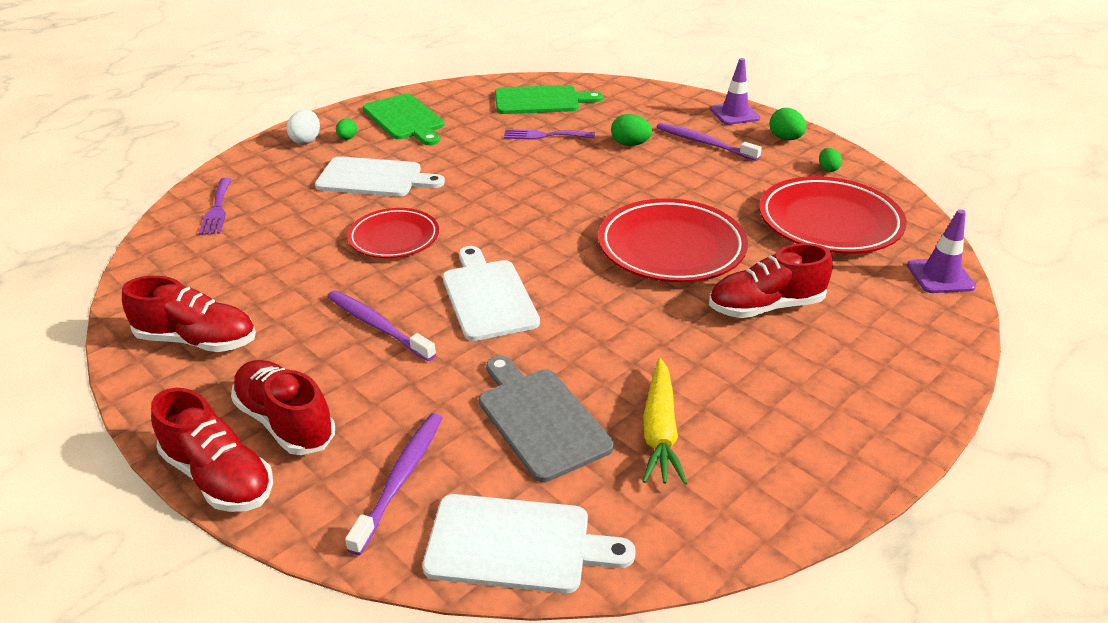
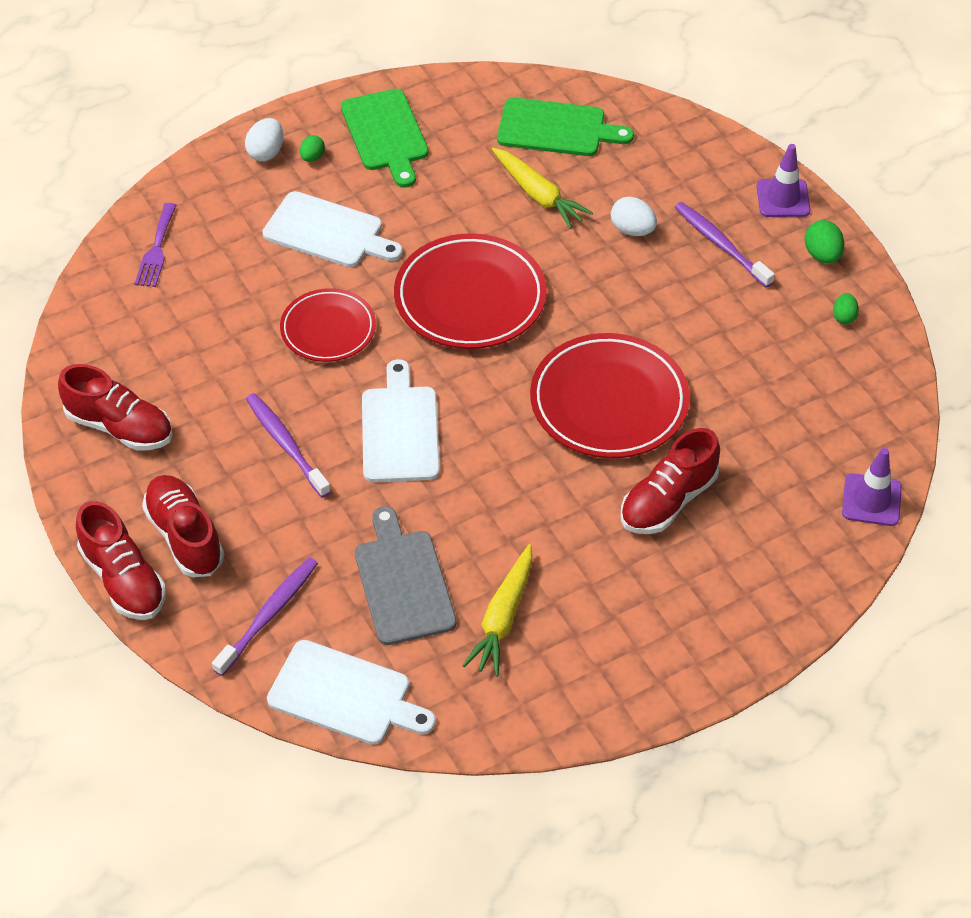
camera: 15 degrees right, 15 degrees up
purple fork [504,129,595,140] -> yellow carrot [492,148,593,229]
green egg [611,114,652,146] -> white egg [611,197,657,236]
red shoe [709,243,833,318] -> red shoe turned 45 degrees counterclockwise [621,428,720,534]
red plate [759,176,907,254] -> red plate moved to [394,233,547,349]

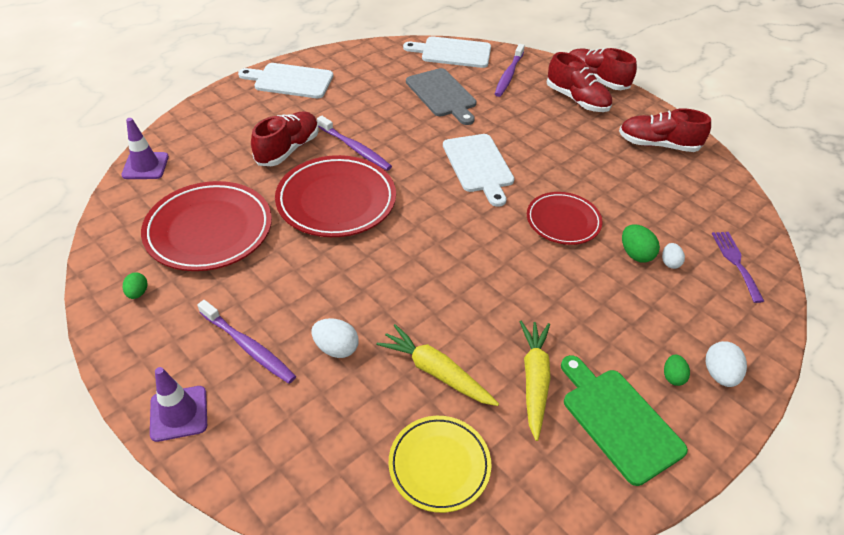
camera: 165 degrees right, 5 degrees down
purple toothbrush [246,393,331,498] -> purple toothbrush moved to [317,116,392,171]
white cutting board [262,191,403,267] -> white cutting board moved to [238,63,333,98]
red plate [394,233,547,349] -> red plate moved to [141,181,272,271]
yellow carrot [462,544,533,677] -> yellow carrot moved to [520,321,551,441]
green cutting board [497,97,634,156] -> yellow plate [389,416,492,513]
green egg [804,220,844,264] -> green egg moved to [622,224,660,263]
none -> white egg [662,243,685,269]

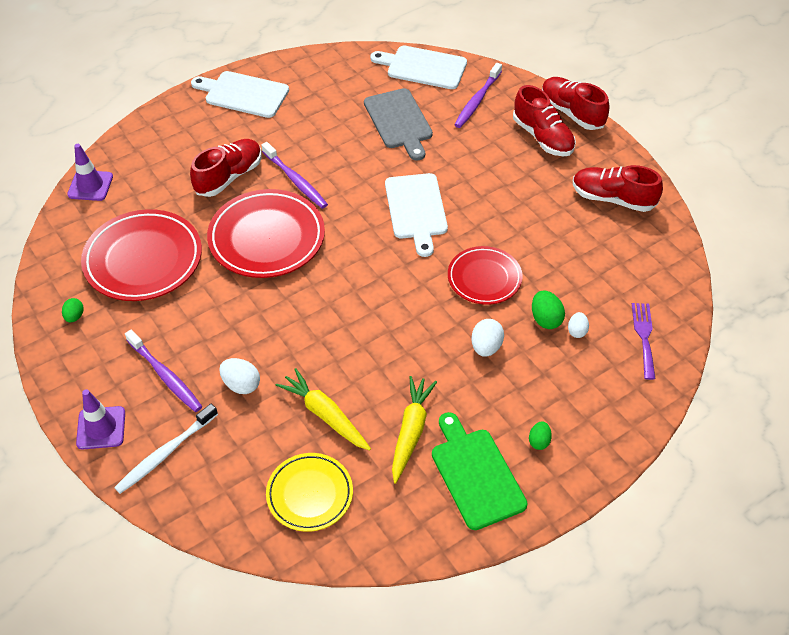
camera: 10 degrees right, 5 degrees up
white egg [706,341,747,387] -> white egg moved to [471,319,504,357]
none -> white toothbrush [114,404,218,494]

